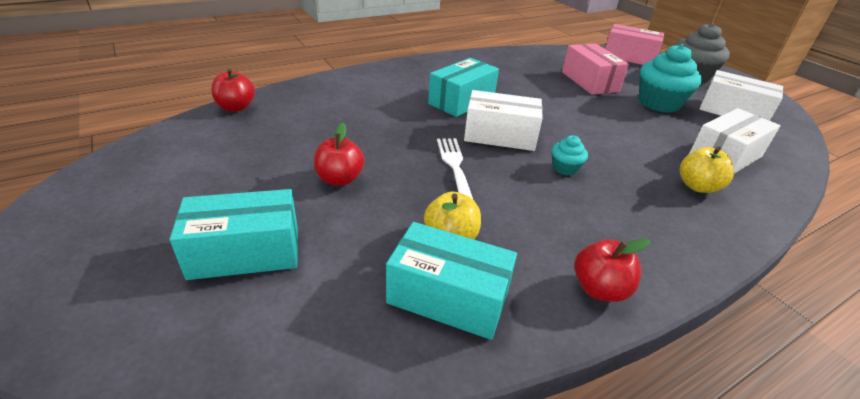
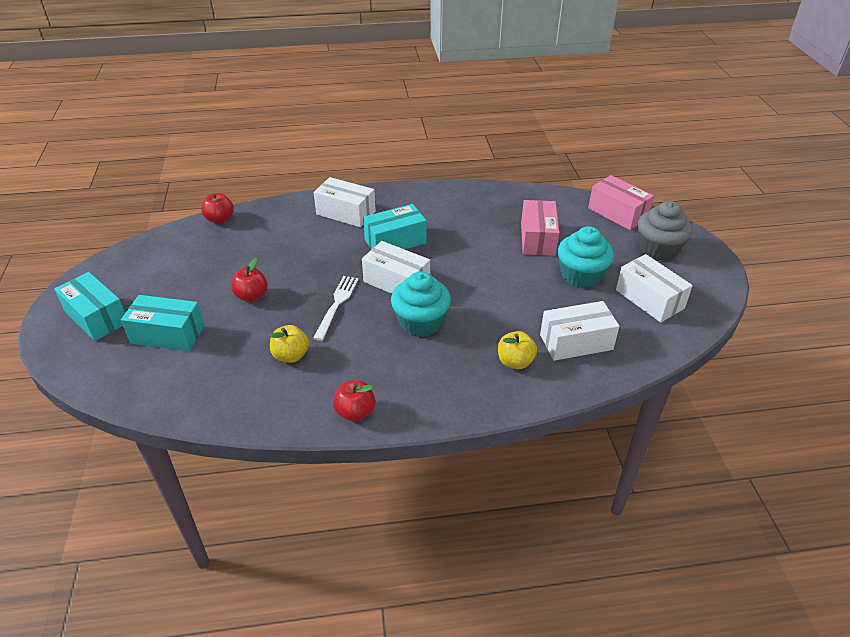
camera: 25 degrees right, 5 degrees up
turquoise box [386,222,517,340] -> turquoise box moved to [54,272,125,341]
turquoise cupcake [552,135,588,176] -> turquoise cupcake [391,271,451,337], size x2.05
none -> white box [314,177,376,227]

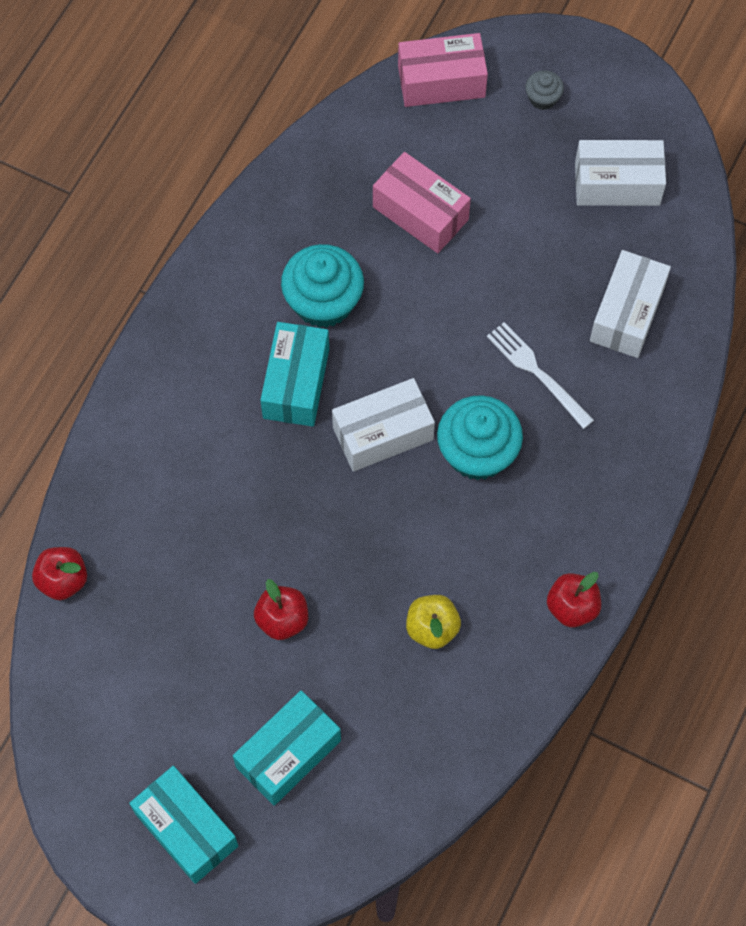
camera: 55 degrees left, 25 degrees up
turquoise box [54,272,125,341] -> turquoise box turned 60 degrees clockwise [129,766,238,884]
white fork [313,276,359,341] -> white fork moved to [487,322,594,429]
white box [314,177,376,227] -> none
yellow apple [498,331,537,369] -> none
turquoise cupcake [558,226,614,288] -> turquoise cupcake moved to [281,244,364,328]
grey cupcake [638,201,693,261] -> grey cupcake [525,70,564,110], size x0.49

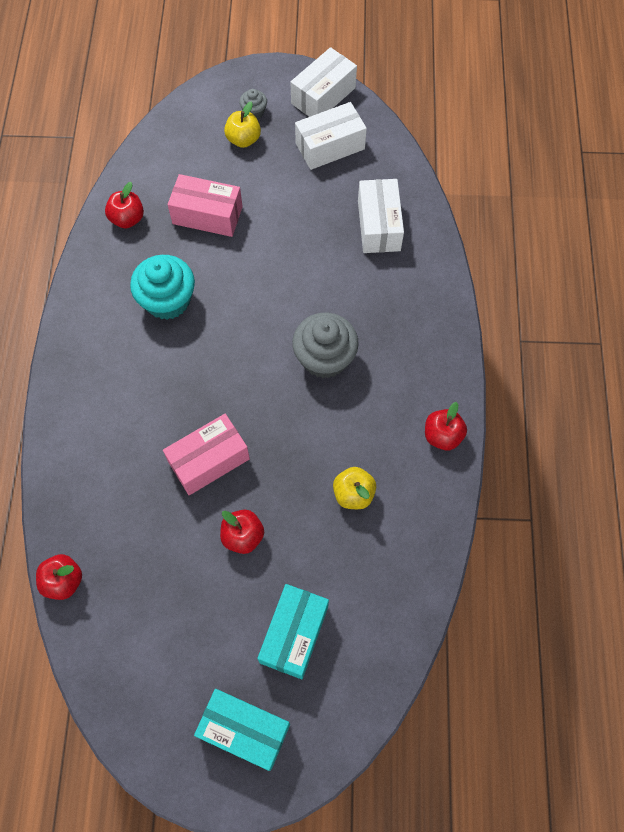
camera: 25 degrees left, 0 degrees up
turquoise box [260,322,329,427] -> none
white box [332,378,435,472] -> white box moved to [290,47,357,117]
pink box [398,33,488,107] -> pink box moved to [163,414,250,495]
turquoise cupcake [437,395,523,480] -> grey cupcake [292,313,359,378]
white fork [487,322,594,429] -> none
none -> red apple [105,182,144,228]
none -> yellow apple [224,101,261,148]

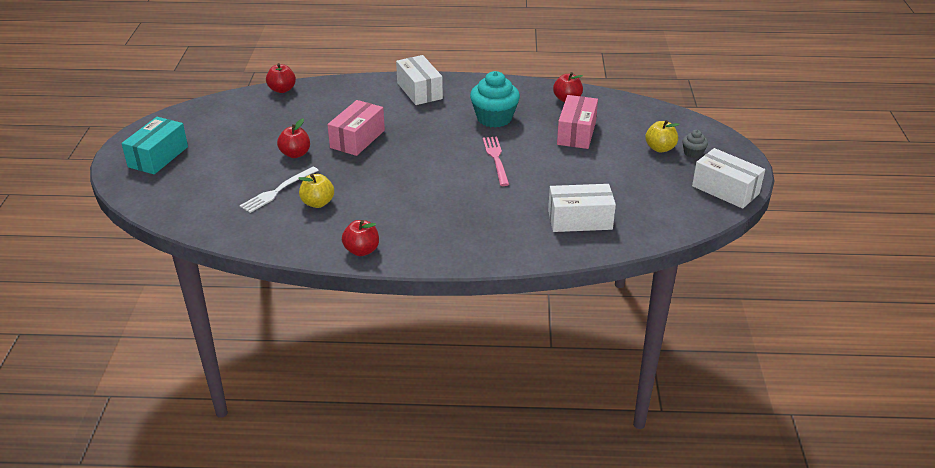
camera: 90 degrees right, 30 degrees down
pink box [163,414,250,495] -> pink box turned 60 degrees clockwise [327,100,385,156]
turquoise box [257,584,329,679] -> none
grey cupcake [292,313,359,378] -> none
white box [295,102,367,170] -> white box moved to [396,55,443,105]
none -> white fork [240,167,319,213]
none -> pink fork [483,137,509,186]

